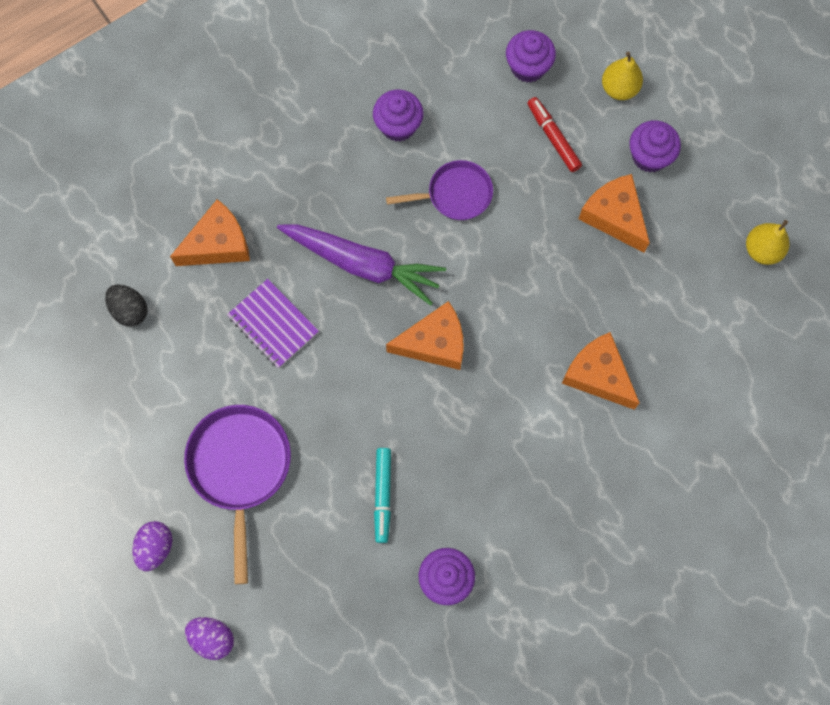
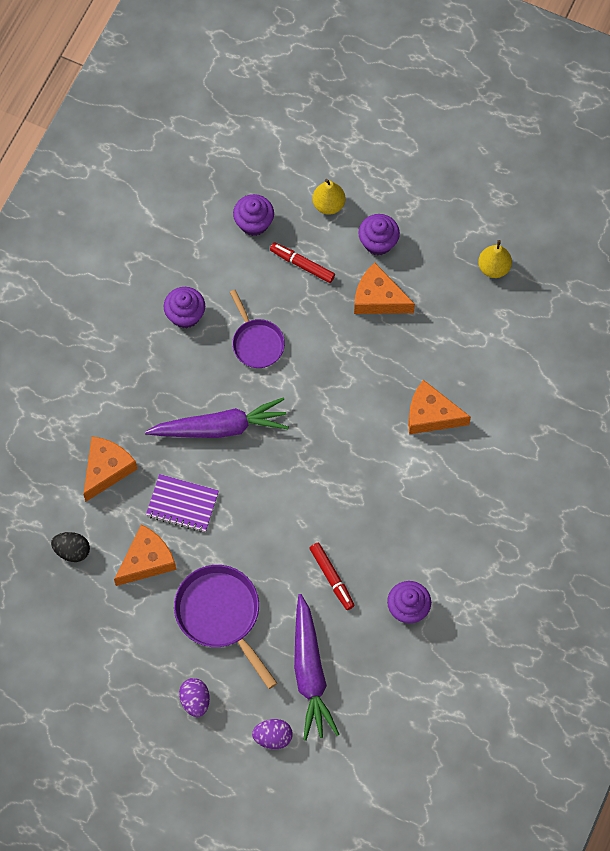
camera: 30 degrees left, 5 degrees down
turquoise marker [374,448,391,543] -> red marker [310,543,355,610]
purple pan [386,160,493,220] -> purple pan turned 105 degrees clockwise [230,290,285,368]
orange cheese [386,301,464,370] -> orange cheese moved to [114,524,176,586]
none -> purple carrot [294,594,340,741]

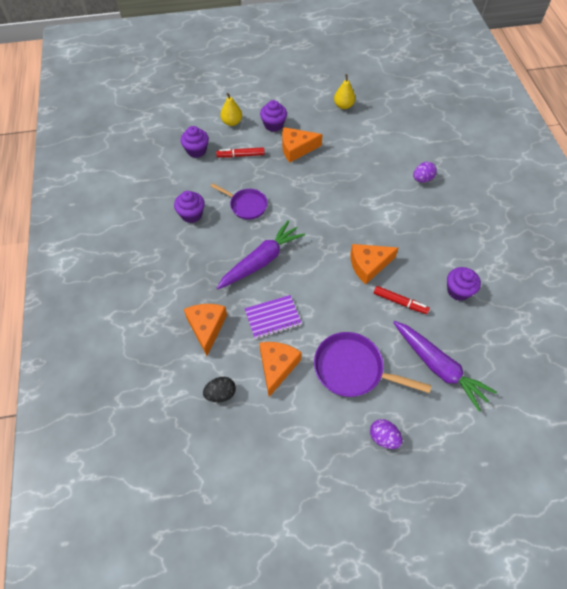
camera: 35 degrees left, 10 degrees down
purple egg [252,719,293,749] -> purple egg moved to [413,162,437,182]
orange cheese [408,380,471,434] -> orange cheese moved to [350,244,398,284]

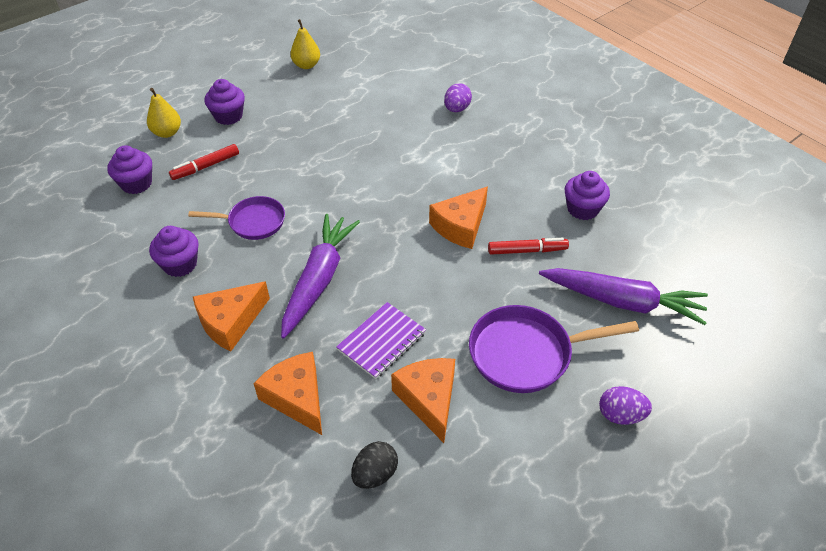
camera: 30 degrees left, 10 degrees down
orange cheese [282,127,323,162] -> orange cheese moved to [193,281,270,351]

